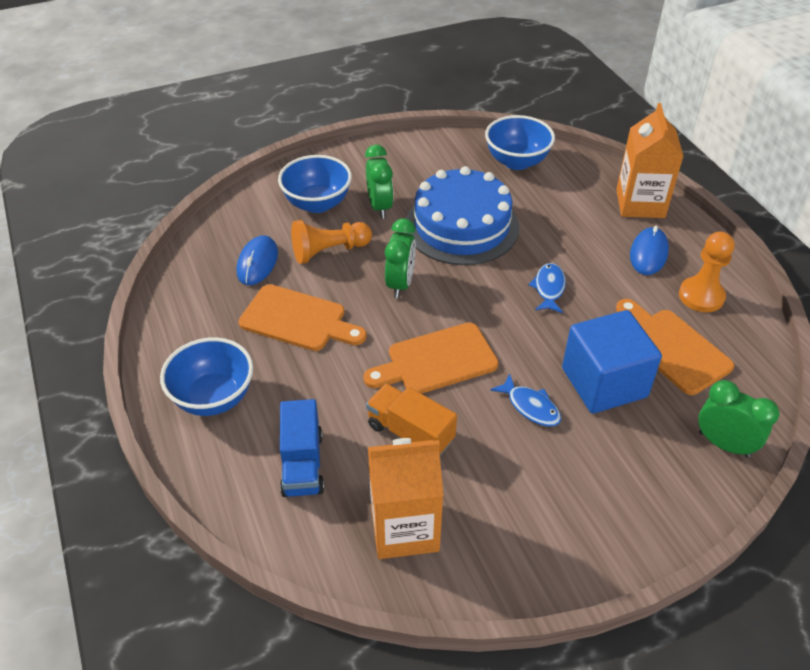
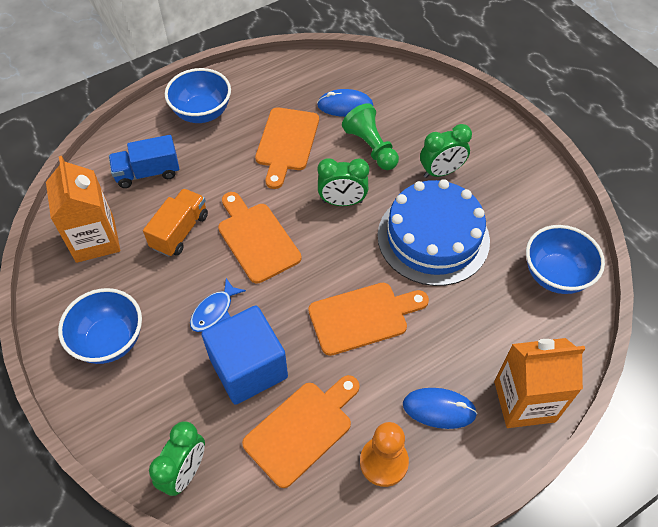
camera: 80 degrees right, 10 degrees up
blue bowl [278,155,352,213] -> blue bowl moved to [58,288,142,364]
orange pawn [291,220,372,264] -> green pawn [342,103,399,170]
blue fish [528,263,566,313] -> orange cutting board [308,283,429,356]

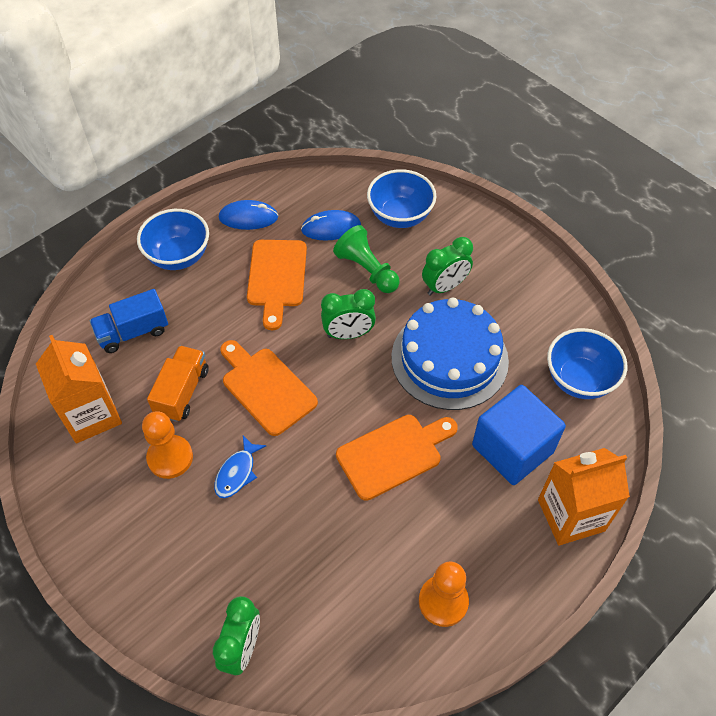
camera: 10 degrees left, 0 degrees up
blue bowl [58,288,142,364] -> blue bowl moved to [367,169,436,228]
blue cube [202,306,288,405] -> blue cube moved to [472,385,566,485]
orange cutting board [242,375,360,488] -> none
blue mouse [403,388,478,429] -> blue mouse moved to [219,200,278,230]
none -> orange pawn [142,411,193,479]

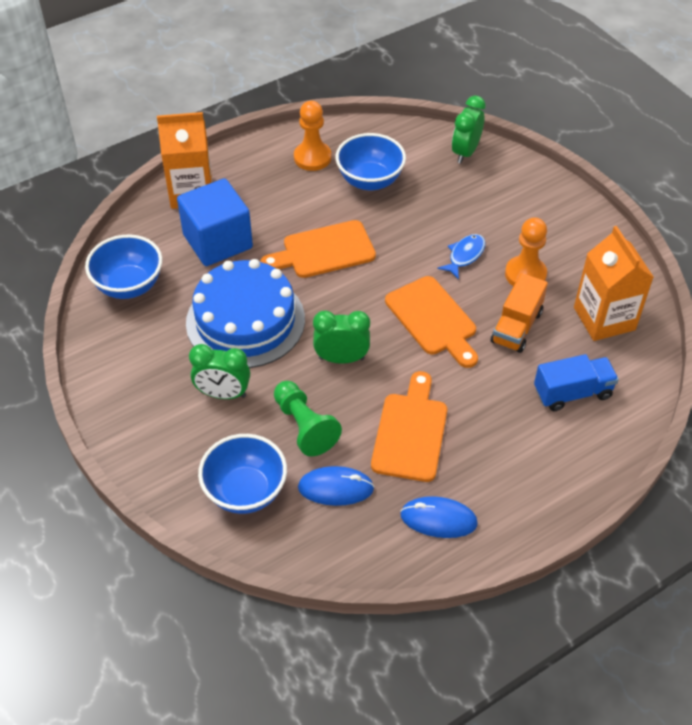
camera: 170 degrees left, 5 degrees down
blue bowl [137,209,209,270] -> blue bowl moved to [336,133,406,191]
green clock [422,237,473,296] -> green clock turned 150 degrees counterclockwise [189,344,250,399]

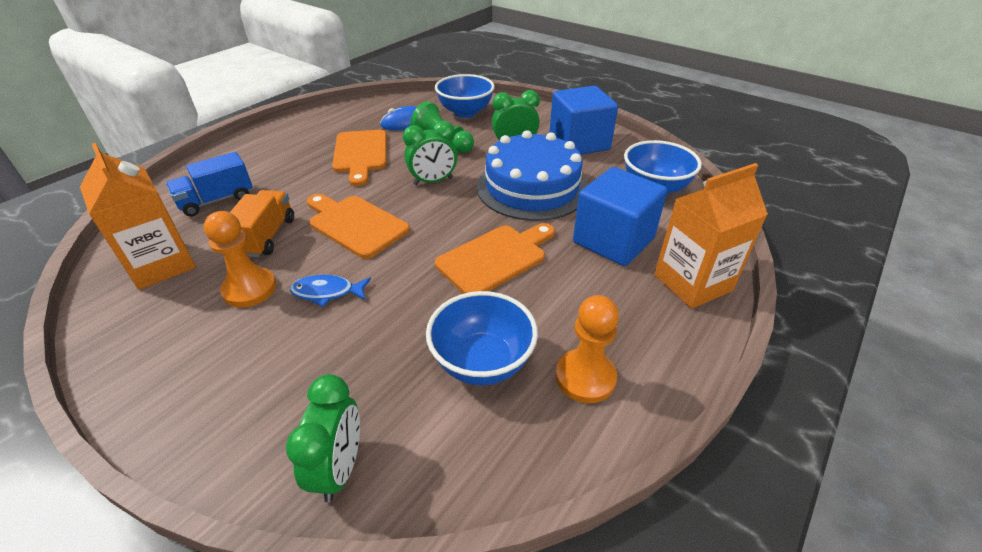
camera: 160 degrees right, 10 degrees down
blue mouse [400,496,478,538] -> none
blue fish [438,234,485,279] -> blue fish turned 75 degrees clockwise [290,275,371,307]
none -> blue cube [549,86,618,155]

